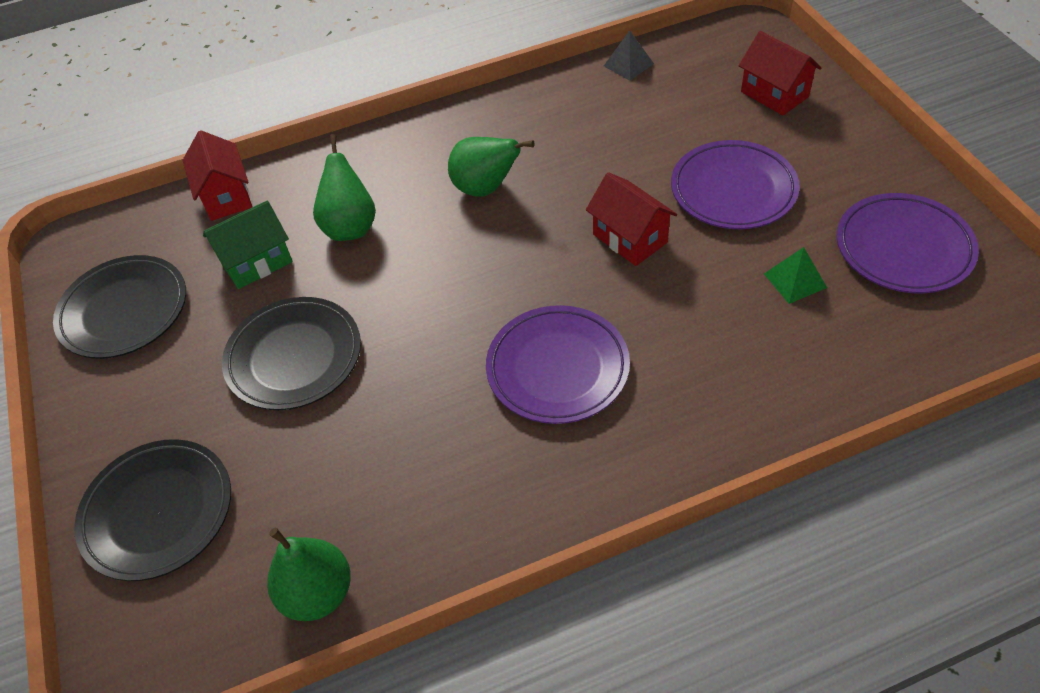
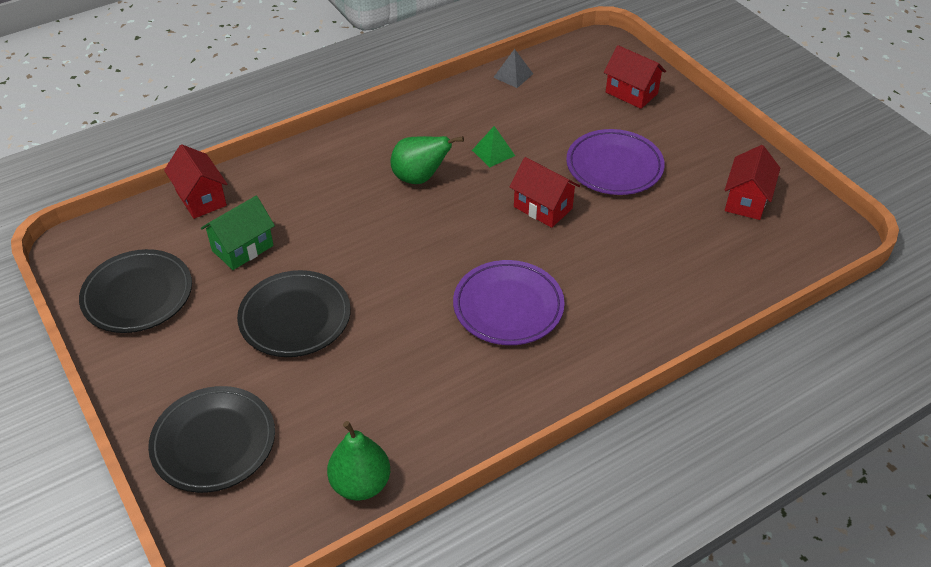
camera: 15 degrees left, 5 degrees down
green pear [313,134,376,241] -> none
green pyramid [764,247,827,304] -> green pyramid moved to [472,126,515,167]
purple plate [837,193,979,294] -> red house [725,145,780,220]

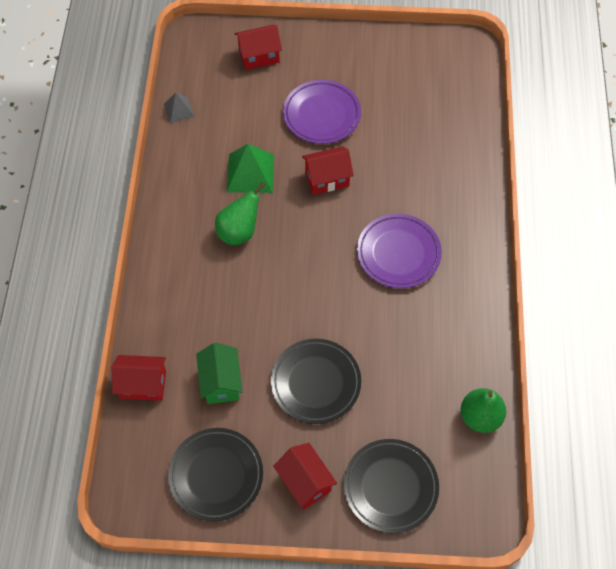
camera: 55 degrees left, 15 degrees up
green pyramid [472,126,515,167] -> green pyramid [227,144,274,193], size x1.73
red house [725,145,780,220] -> red house moved to [273,443,337,509]

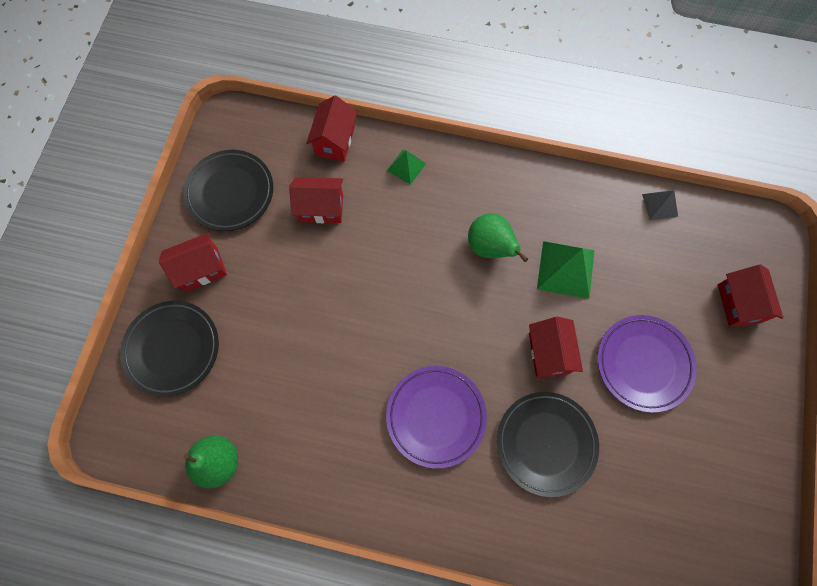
camera: 100 degrees right, 10 degrees up
green house [196,343,242,404] -> red house [289,177,343,223]
black plate [271,339,361,424] -> black plate moved to [497,392,599,497]
none -> green pyramid [387,150,426,185]

